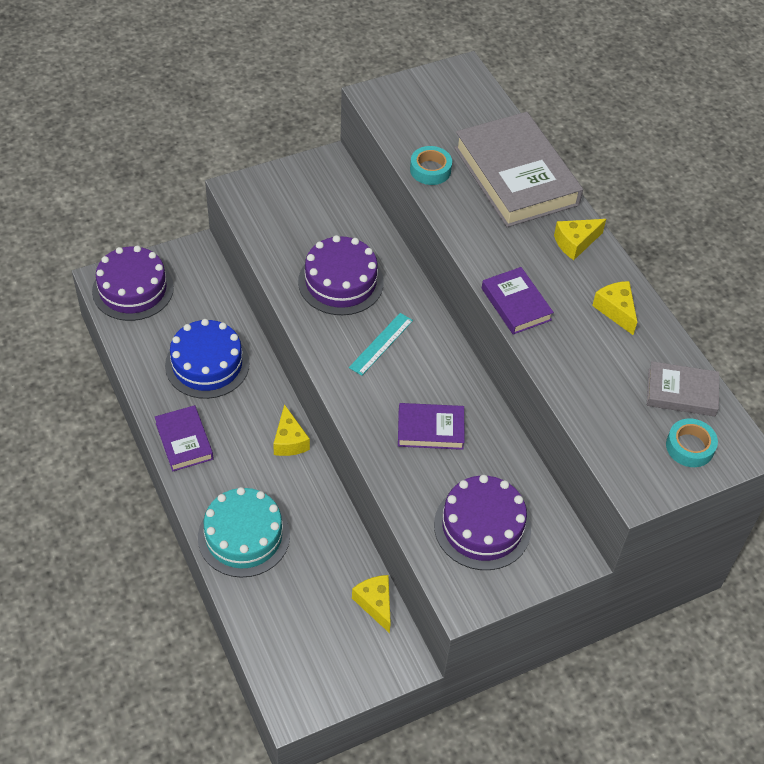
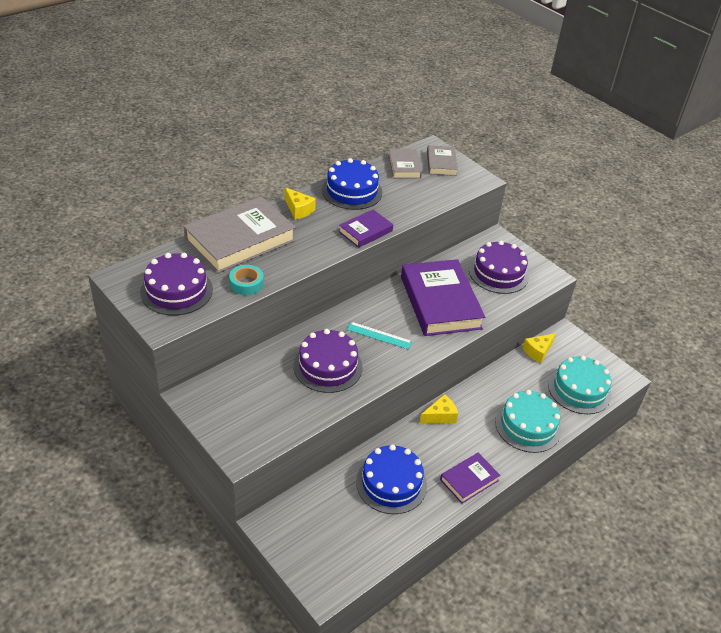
camera: 105 degrees left, 10 degrees down
purple cake [92,246,174,321] -> purple cake moved to [140,253,213,315]
purple book [398,403,465,450] -> purple book [401,259,485,336], size x1.96
yellow cheese [592,281,637,335] -> blue cake [322,158,382,210]
turquoise tape [666,418,718,467] -> grey book [427,145,458,176]
none -> turquoise cake [548,356,611,414]

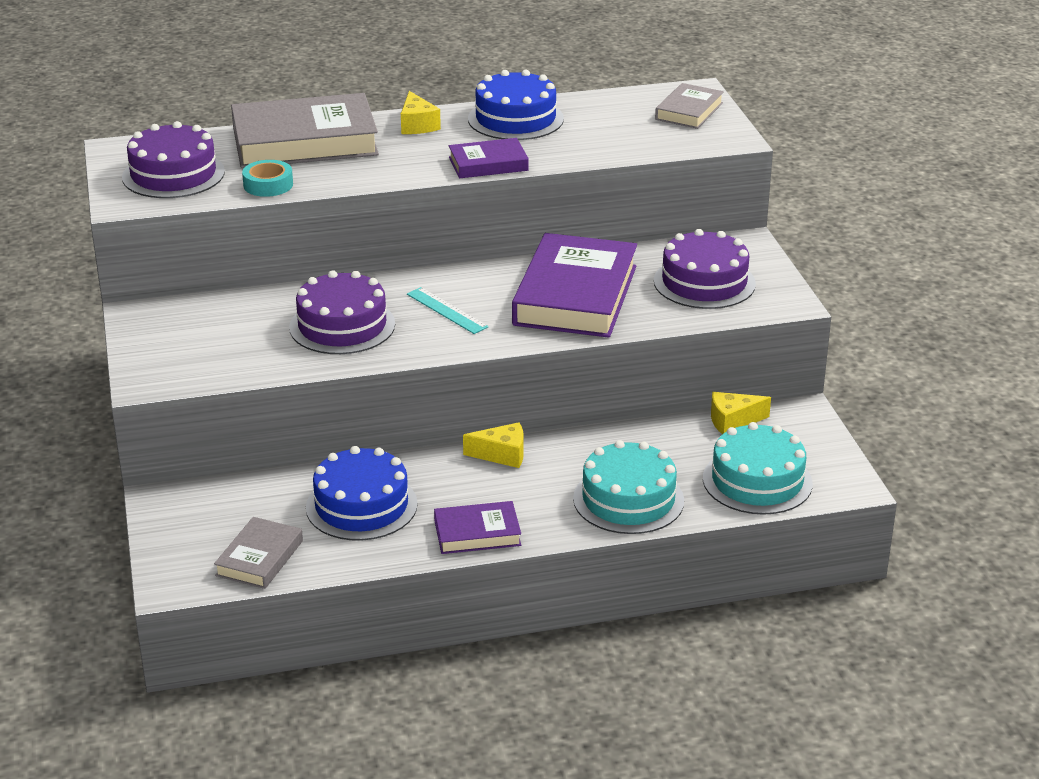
camera: 30 degrees right, 10 degrees down
grey book [388,149,422,179] -> grey book moved to [214,517,303,589]

